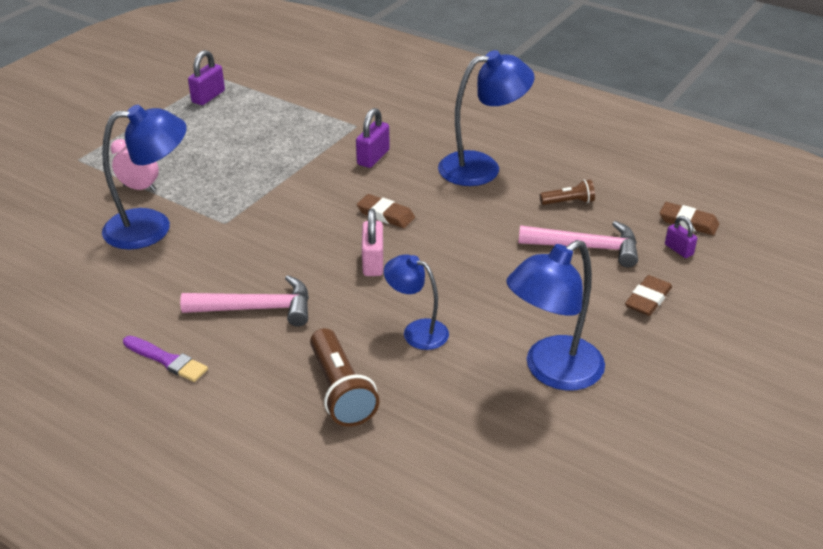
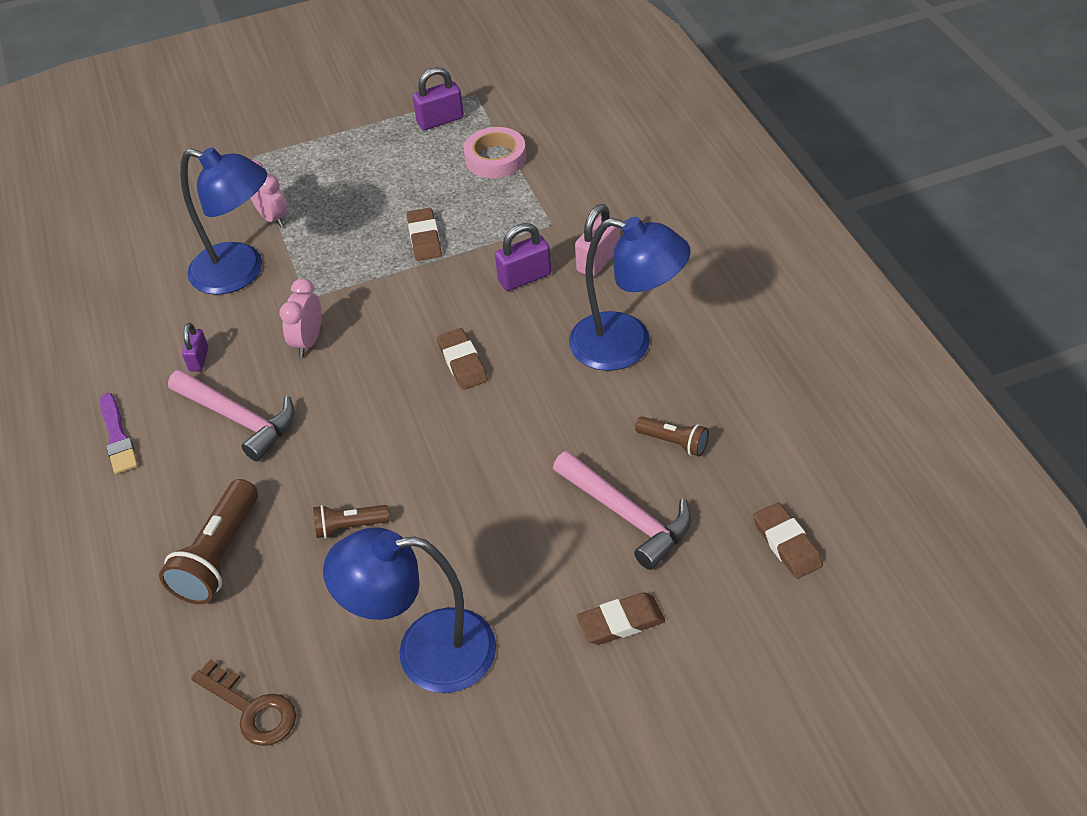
camera: 40 degrees right, 10 degrees up
pink padlock [362,209,383,276] -> pink padlock moved to [575,204,620,277]
blue lamp [384,254,449,350] -> brown flashlight [313,505,389,538]
purple padlock [665,216,697,258] -> purple padlock moved to [182,323,208,372]
none -> brown key [191,659,296,746]
none -> pink clock [280,278,321,357]
none -> brown eraser [407,208,442,261]
none -> pink tape [464,127,526,178]

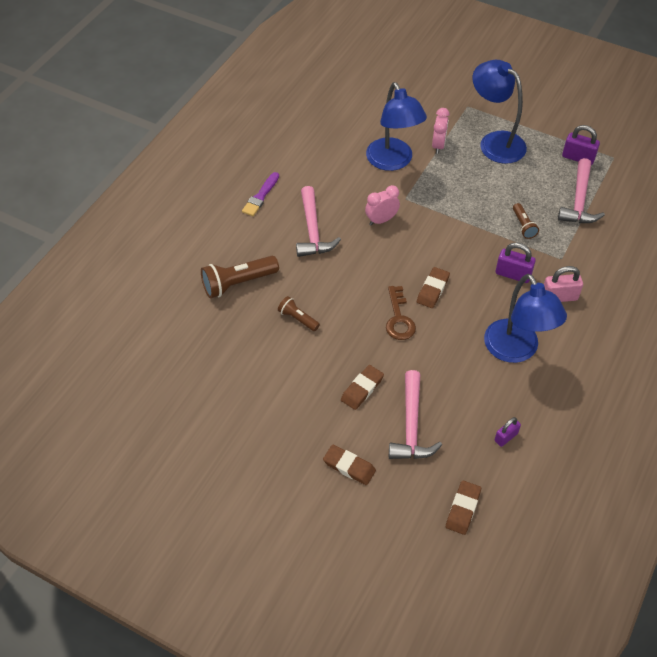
camera: 45 degrees right, 5 degrees up
purple padlock [182,323,208,372] -> purple padlock moved to [495,417,521,447]
brown key [191,659,296,746] -> brown key moved to [386,286,416,340]
blue lamp [323,527,496,693] -> blue lamp moved to [472,60,527,164]
brown eraser [407,208,442,261] -> brown eraser moved to [341,365,384,410]
pink tape [464,127,526,178] -> pink hammer [558,158,605,223]
brown flashlight [635,416,709,457] -> brown flashlight moved to [513,203,539,239]

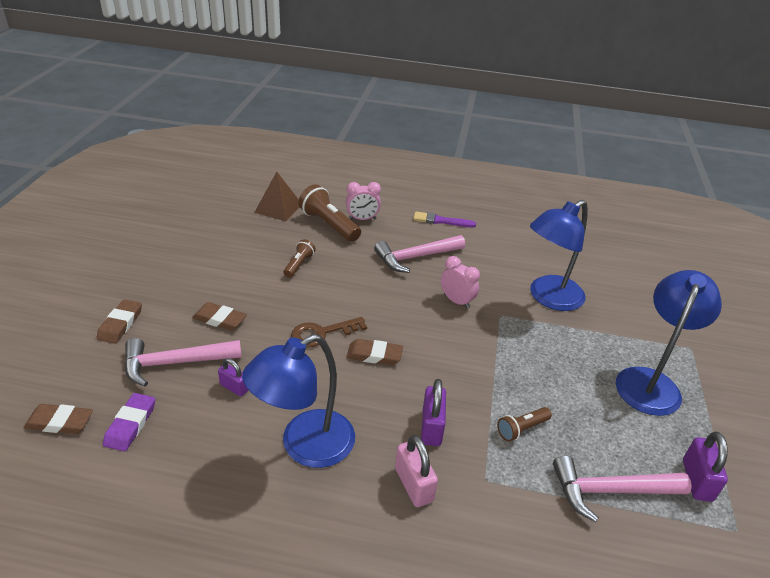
camera: 70 degrees right, 15 degrees down
pink clock [432,108,450,154] -> pink clock moved to [346,182,381,220]
purple padlock [495,417,521,447] -> purple padlock moved to [218,358,248,396]
none -> purple eraser [103,393,155,451]
none -> brown pyramid [254,172,300,222]

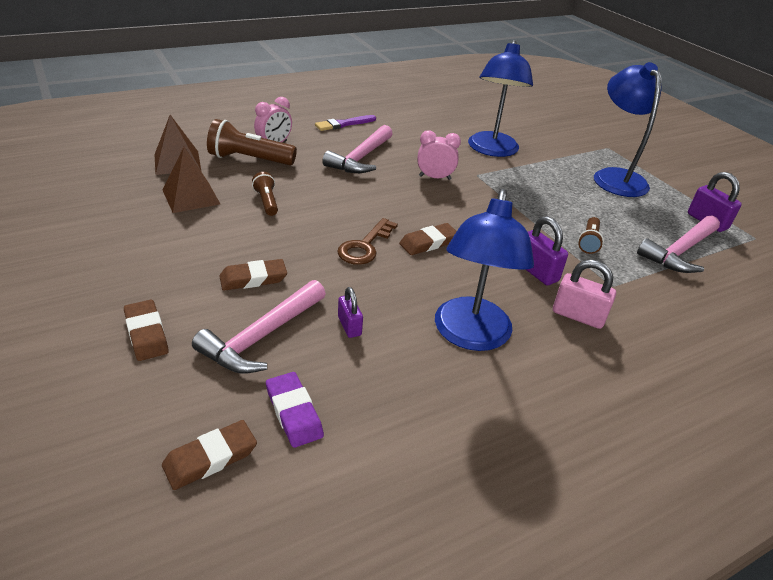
camera: 40 degrees left, 0 degrees up
purple padlock [218,358,248,396] -> purple padlock turned 75 degrees clockwise [338,287,363,338]
none -> brown pyramid [163,147,220,213]

